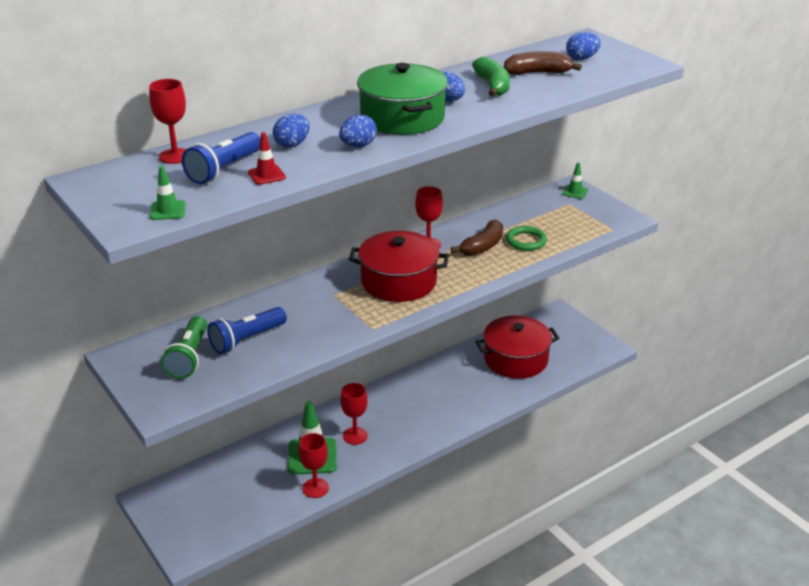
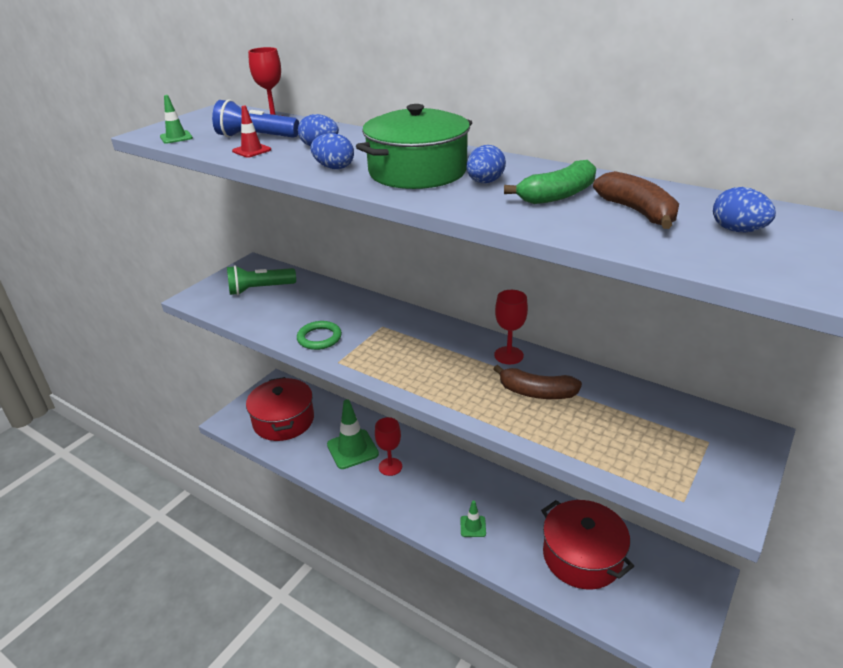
camera: 70 degrees right, 0 degrees up
blue flashlight [207,307,287,354] -> none
red goblet [299,433,329,498] -> none
red pot [349,231,449,302] -> red pot moved to [246,377,314,441]
green ring [506,226,547,251] -> green ring moved to [297,321,342,350]
green traffic cone [562,162,588,199] -> green traffic cone moved to [461,500,486,537]

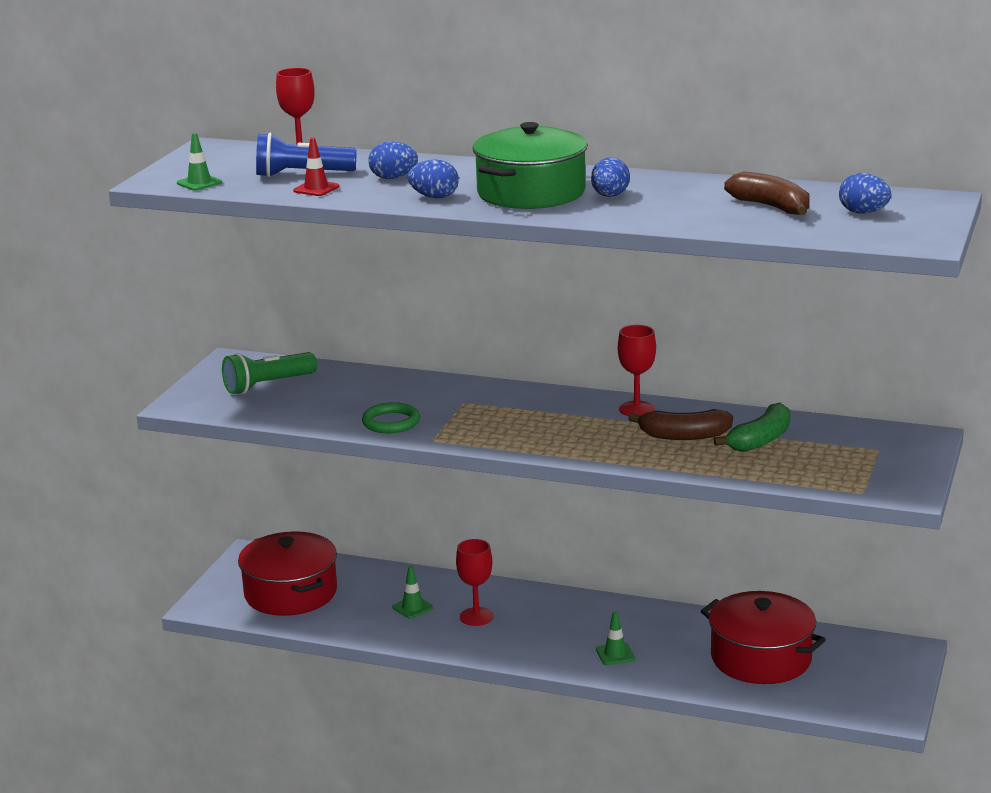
camera: 15 degrees left, 10 degrees down
green traffic cone [327,400,379,469] -> green traffic cone [392,566,433,619], size x0.51
green banana [504,160,596,204] -> green banana moved to [714,403,791,452]

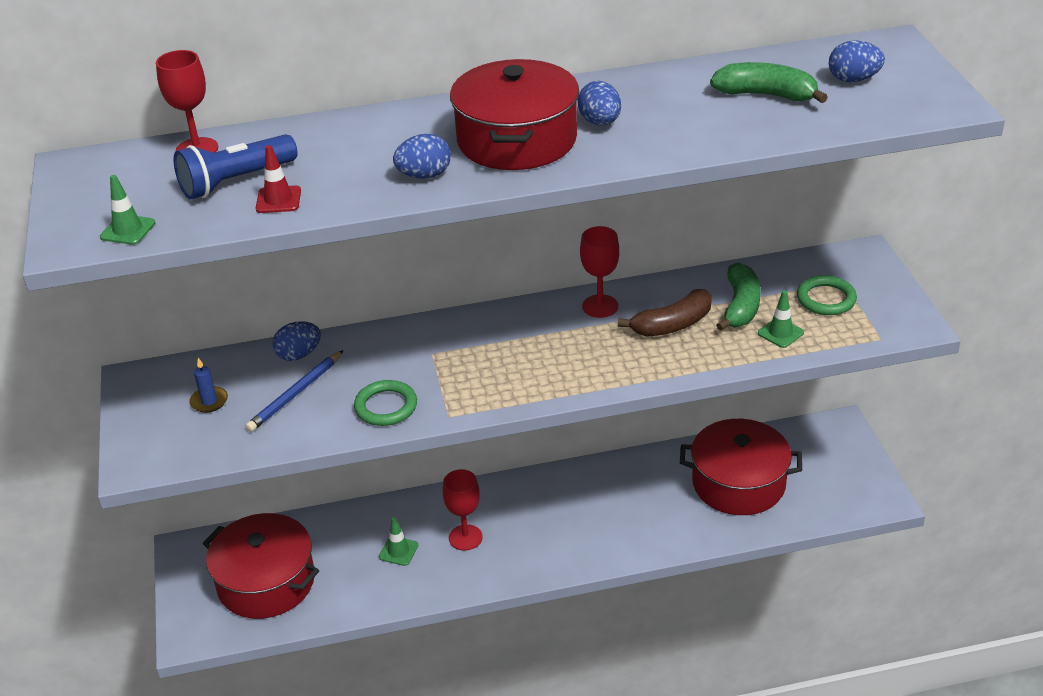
camera: 30 degrees left, 15 degrees up
green flashlight [222,352,317,394] -> blue candle [189,358,228,413]
blue egg [368,141,418,179] -> blue egg moved to [273,321,321,361]
green pot [473,122,588,209] -> red pot [450,59,579,170]
green traffic cone [596,611,635,665] -> green traffic cone moved to [758,290,804,348]
brown banana [724,172,810,215] -> green banana [710,62,828,103]
none -> blue pencil [245,350,344,432]
none -> green ring [797,275,857,315]

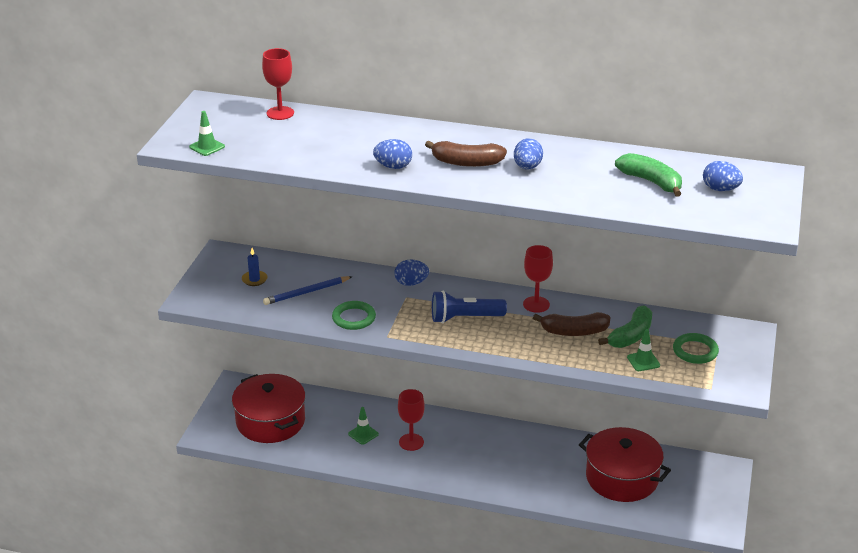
camera: 25 degrees right, 5 degrees down
blue flashlight [174,134,298,200] -> blue flashlight moved to [432,291,507,323]
red traffic cone [256,145,301,213] -> none
blue egg [273,321,321,361] -> blue egg moved to [395,259,429,286]
red pot [450,59,579,170] -> brown banana [425,140,507,167]

